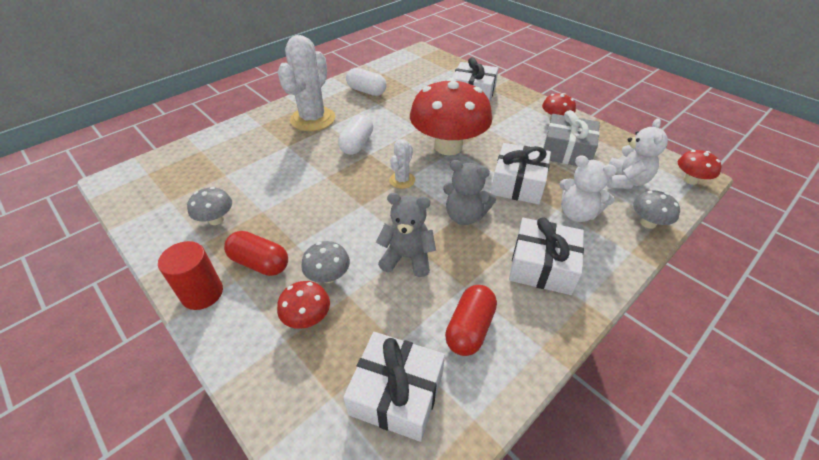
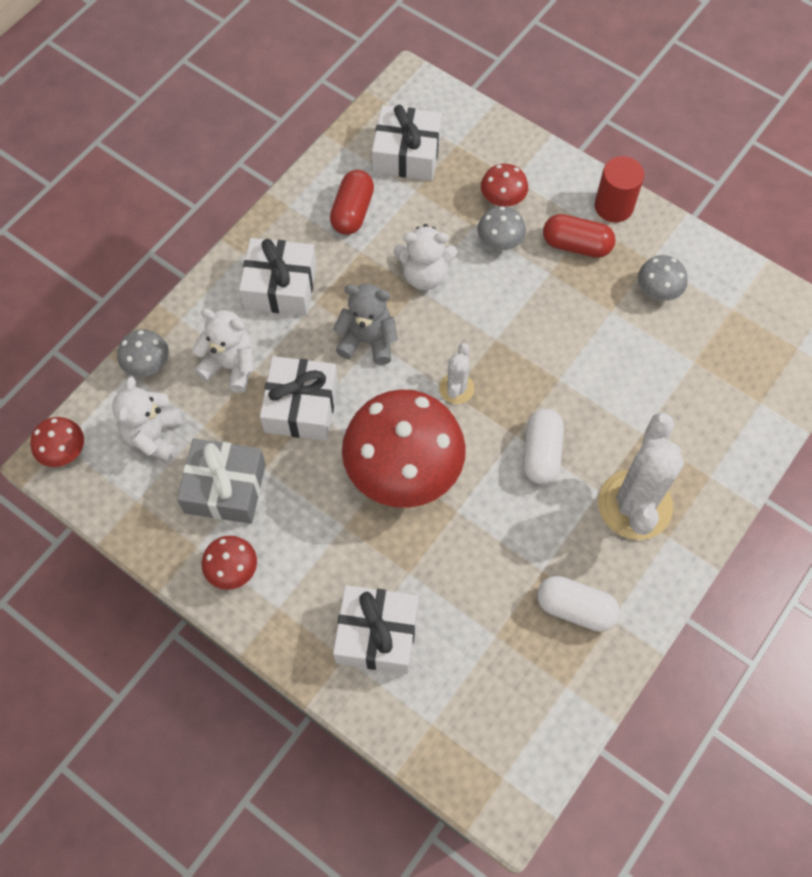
camera: 170 degrees right, 20 degrees up
grey teddy bear [376,193,436,277] -> white teddy bear [393,224,457,290]

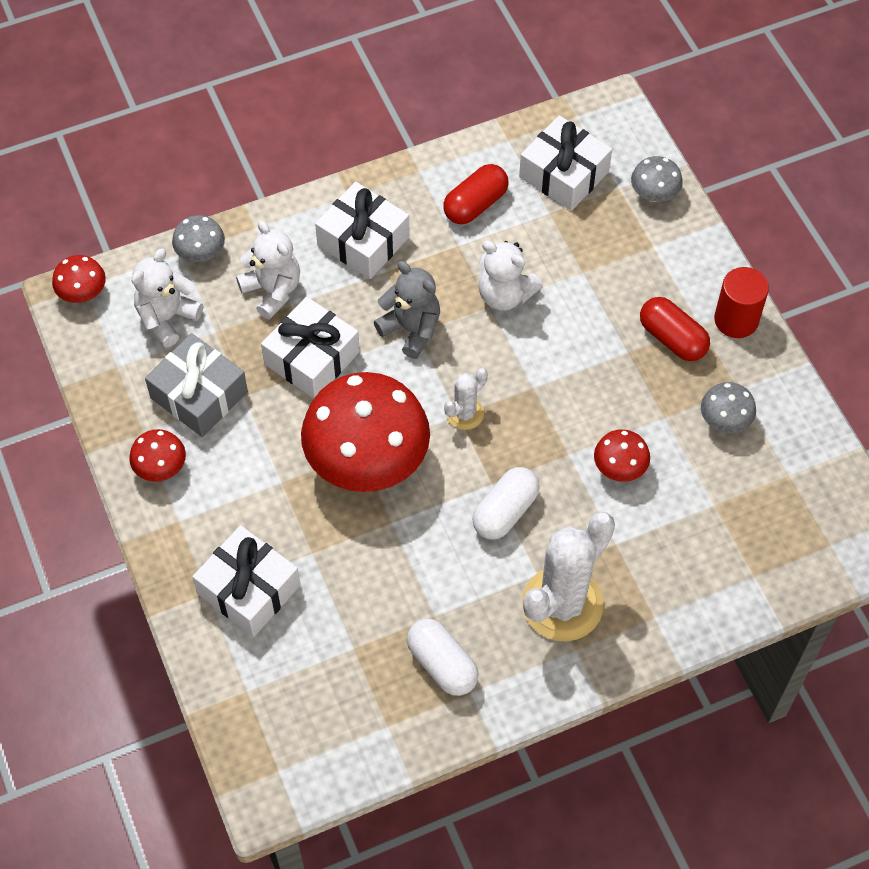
camera: 30 degrees right, 5 degrees down
grey mushroom [478,206,526,250] -> grey mushroom moved to [631,156,683,202]
red mushroom [481,164,528,207] -> red mushroom moved to [594,429,650,482]

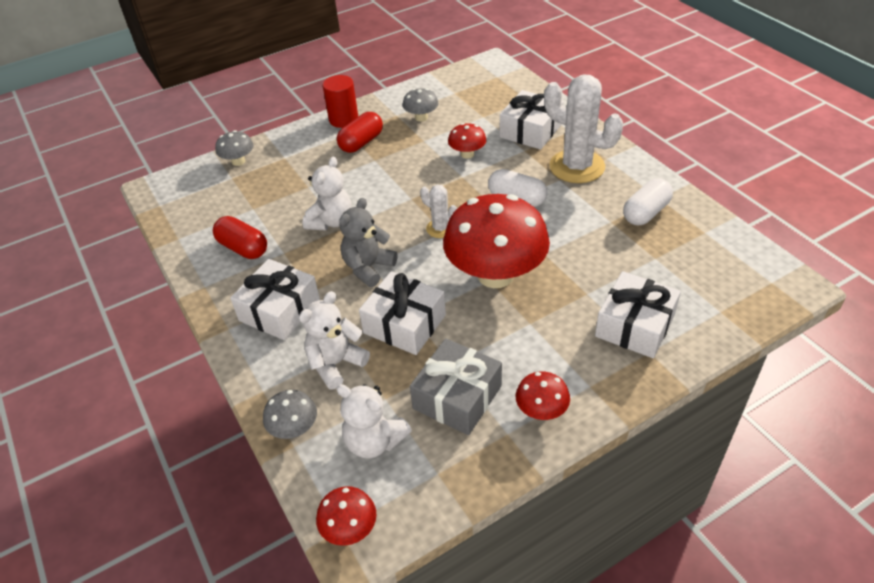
camera: 95 degrees left, 15 degrees down
white gift [519,115,612,211] -> white gift moved to [499,90,563,150]

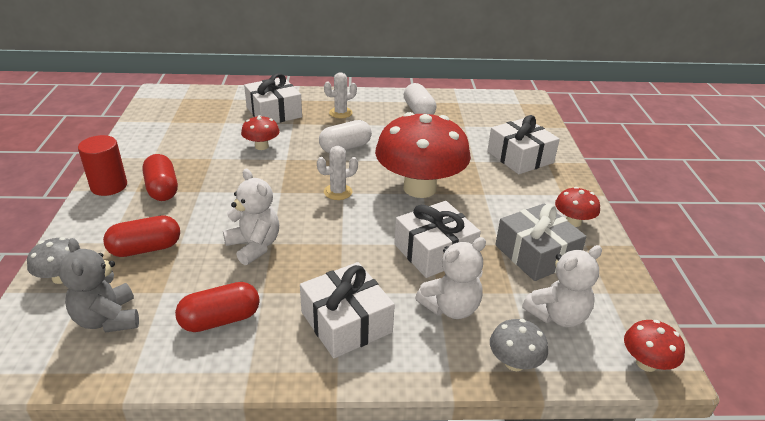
camera: 65 degrees left, 10 degrees down
white teddy bear [299,291,370,389] -> white teddy bear turned 105 degrees counterclockwise [415,237,486,319]
grey teddy bear [340,198,397,287] -> grey teddy bear moved to [59,238,139,333]
grey mushroom [403,88,439,122] -> none
white cactus [544,74,623,183] -> white cactus [324,72,357,118], size x0.49
none -> red capsule [103,215,180,257]

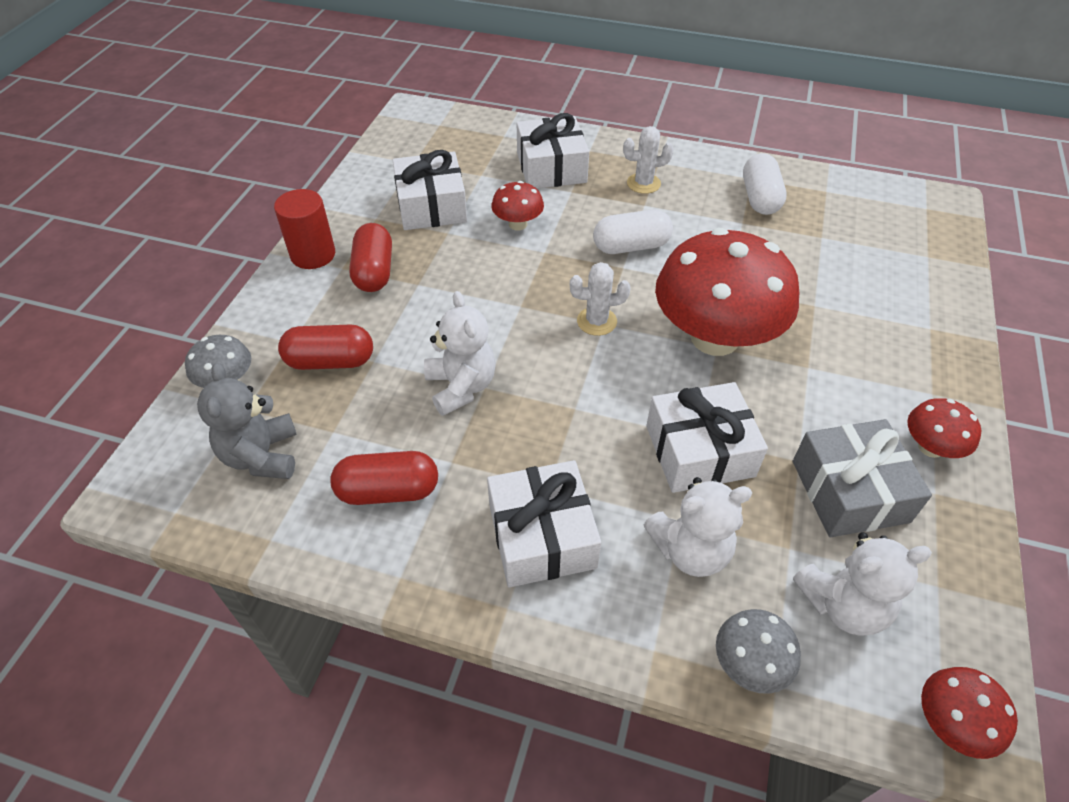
camera: 20 degrees right, 15 degrees up
white gift [487,115,560,174] -> white gift moved to [392,150,467,230]

